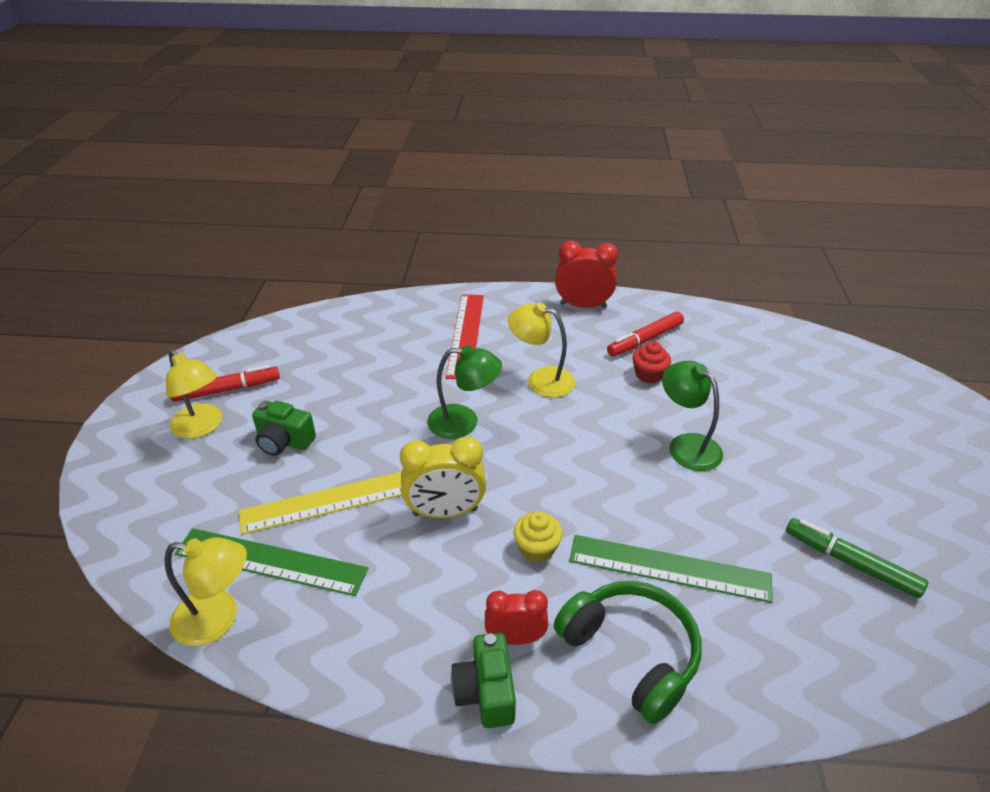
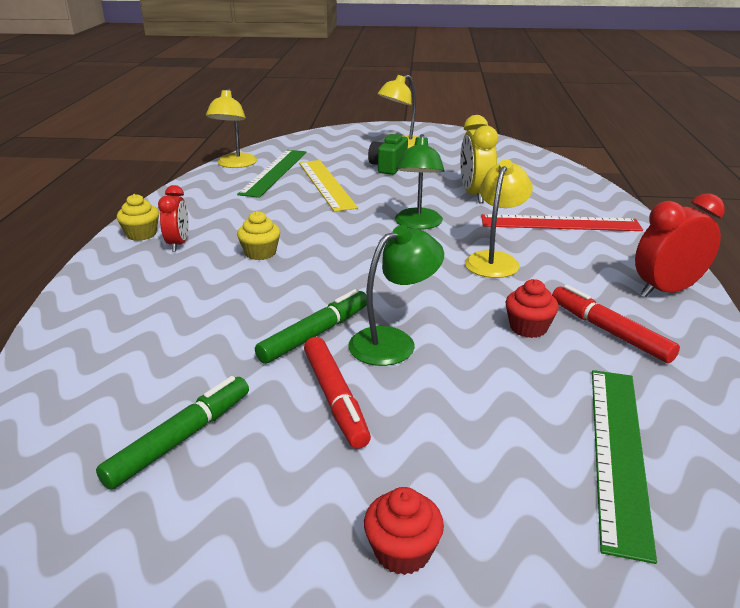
camera: 90 degrees right, 10 degrees down
red marker [170,365,280,402] -> red marker moved to [304,337,371,449]
yellow clock [400,436,486,518] -> yellow clock moved to [460,115,498,203]
green camera [451,632,516,728] -> yellow cupcake [117,194,159,241]
green headphones [554,581,702,724] -> none
red clock [555,241,618,308] -> red clock turned 120 degrees counterclockwise [635,193,725,297]
green ruler [569,535,773,603] -> green ruler moved to [592,370,657,564]
none -> green marker [255,289,367,364]
none -> red cupcake [364,487,444,575]

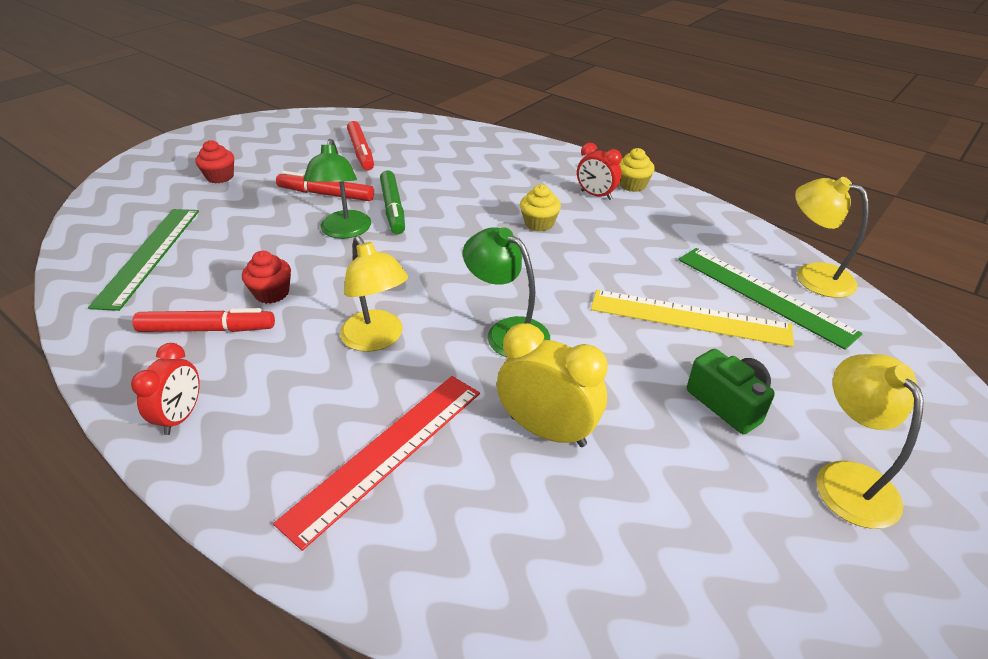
camera: 125 degrees right, 10 degrees up
green marker [96,376,249,490] -> red marker [347,121,374,170]
green ruler [592,370,657,564] -> green ruler turned 45 degrees clockwise [88,209,199,311]
red clock [635,193,725,297] -> red clock [131,343,200,435], size x0.65

